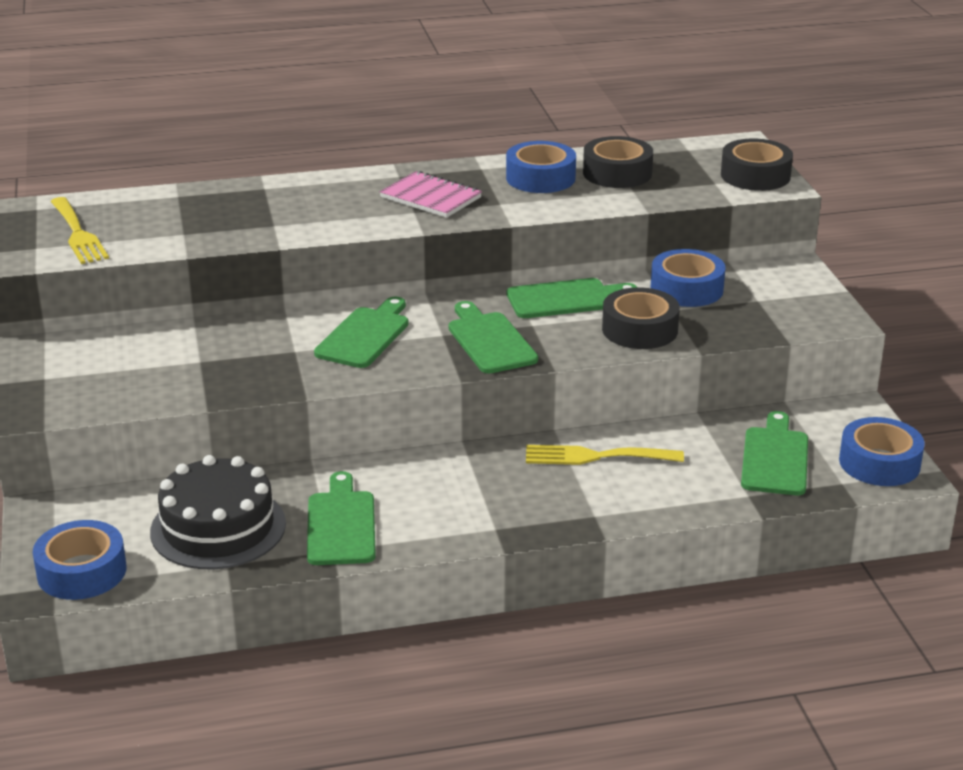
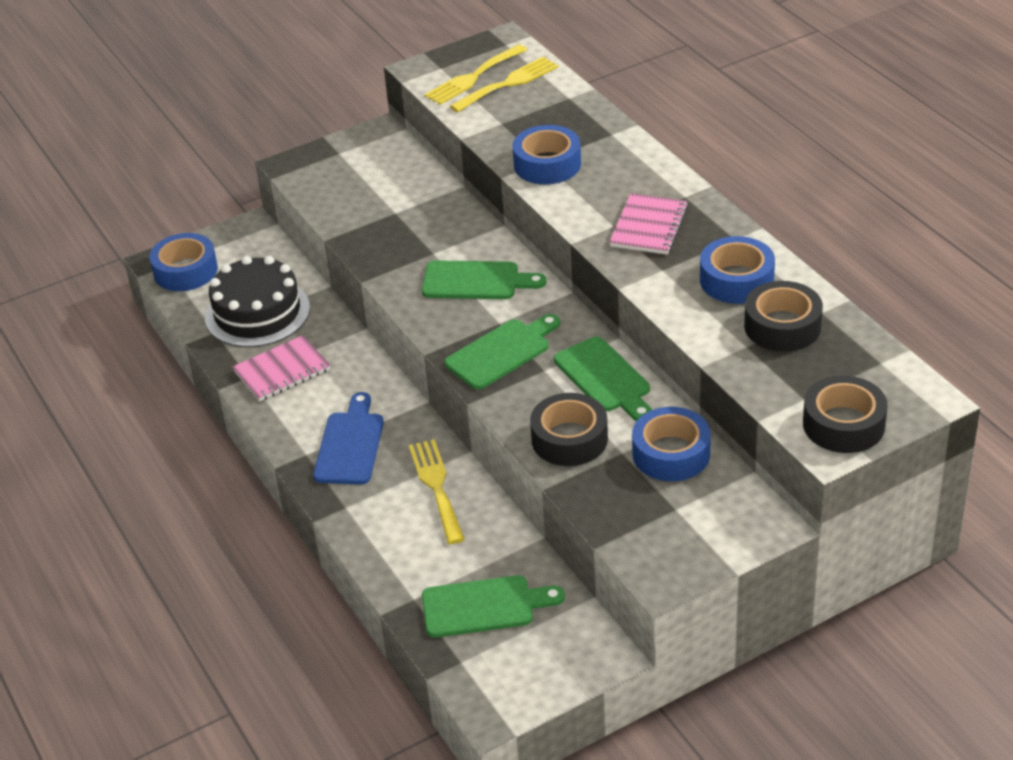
camera: 75 degrees right, 10 degrees up
green cutting board [307,471,376,565] -> pink notebook [232,335,330,401]
blue tape [839,417,925,486] -> blue tape moved to [512,125,581,184]
none -> blue cutting board [313,392,384,485]
none -> yellow fork [450,57,558,112]

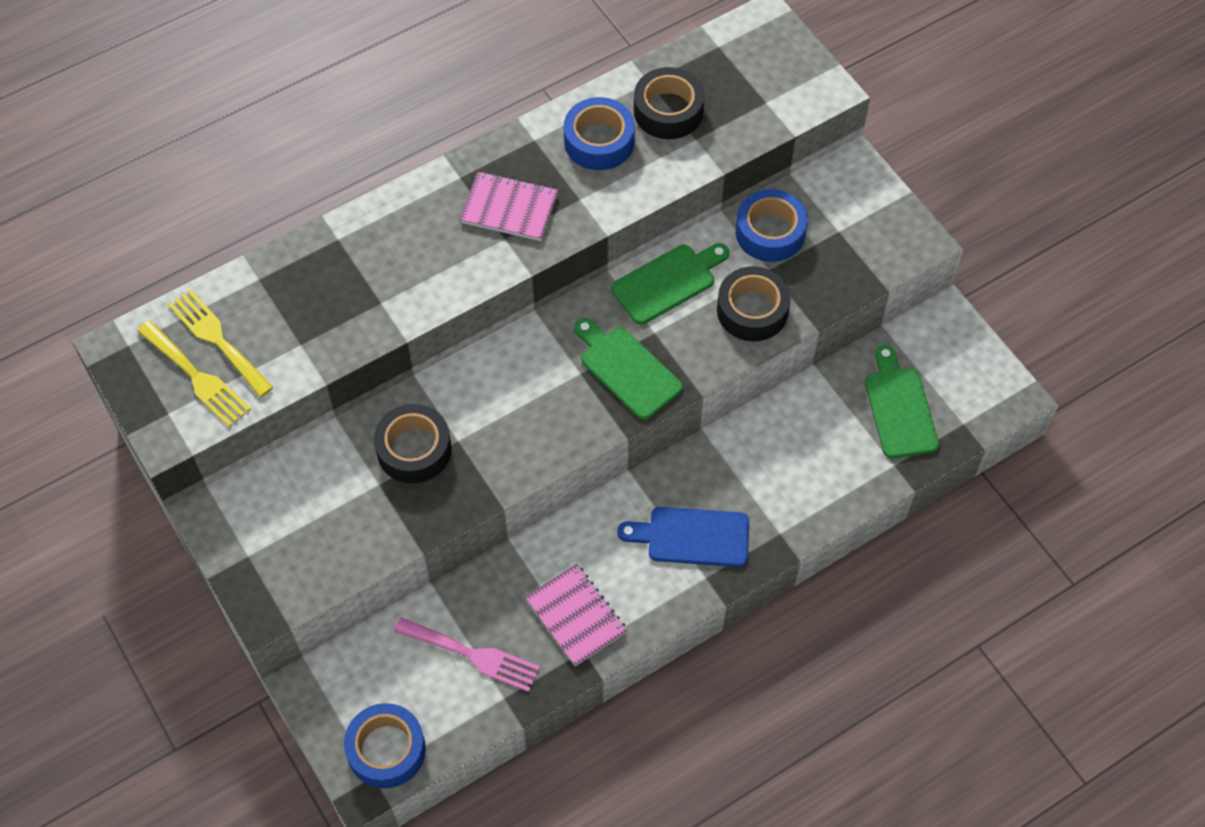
camera: 95 degrees left, 20 degrees up
black cake [205,256,310,347] -> pink fork [394,617,540,692]
yellow fork [409,439,465,544] -> none
green cutting board [422,260,547,299] -> none
blue tape [512,125,581,184] -> none
black tape [803,376,888,453] -> black tape moved to [374,404,452,483]

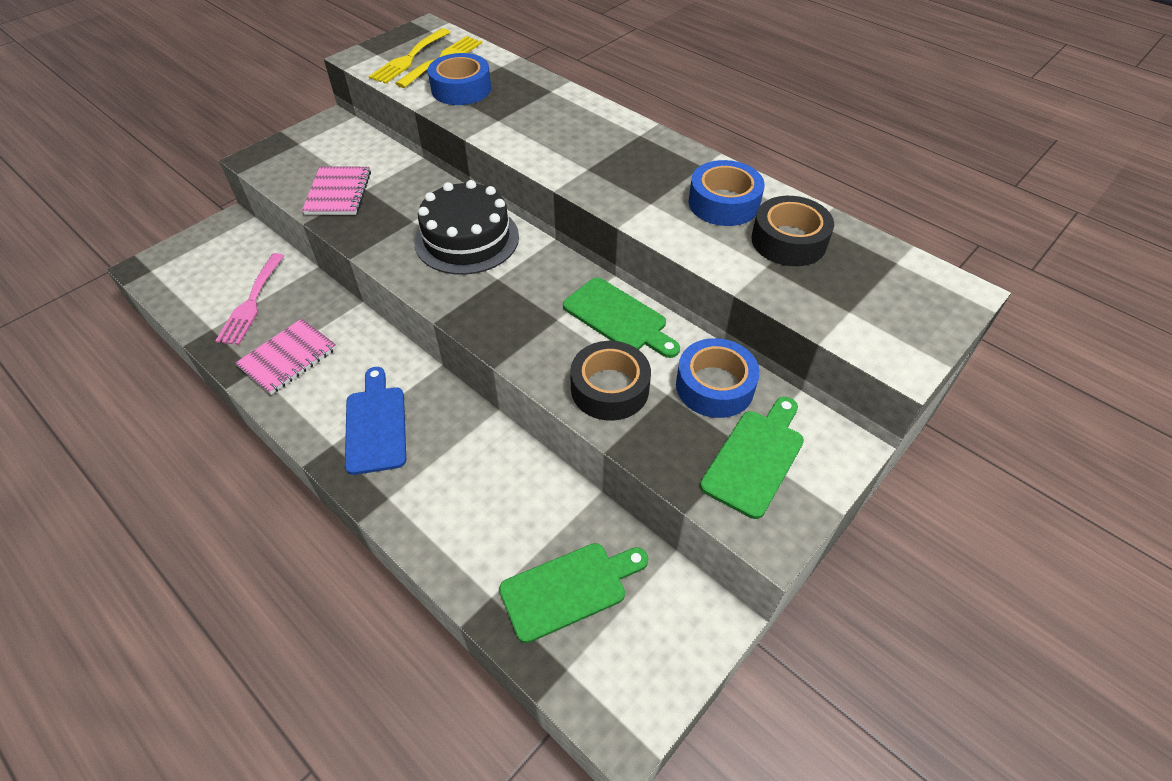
camera: 75 degrees right, 10 degrees down
blue tape [344,703,426,788] -> blue tape moved to [428,53,491,105]
black tape [374,404,452,483] -> none
pink notebook [460,172,558,241] -> pink notebook moved to [302,166,371,215]
green cutting board [574,318,683,420] -> green cutting board moved to [700,397,804,519]
none -> black cake [414,180,519,275]

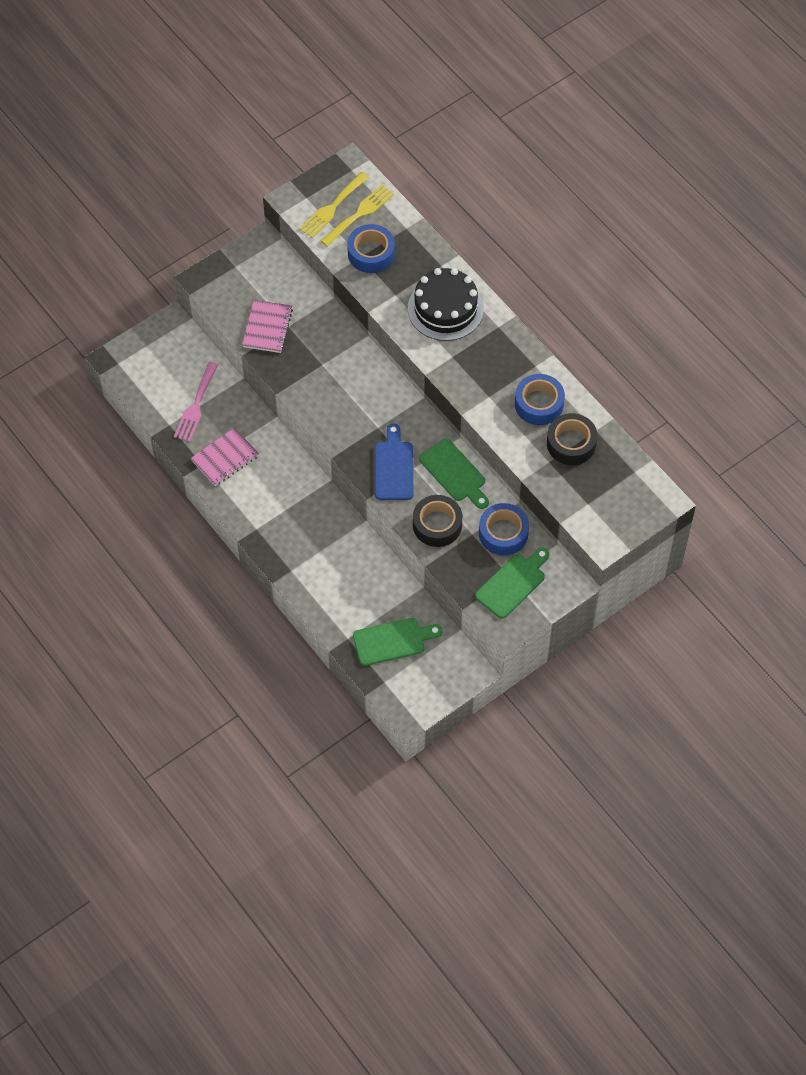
camera: 10 degrees right, 10 degrees up
blue cutting board [345,367,406,475] -> blue cutting board moved to [375,424,414,500]
black cake [414,180,519,275] -> black cake moved to [408,268,484,341]

